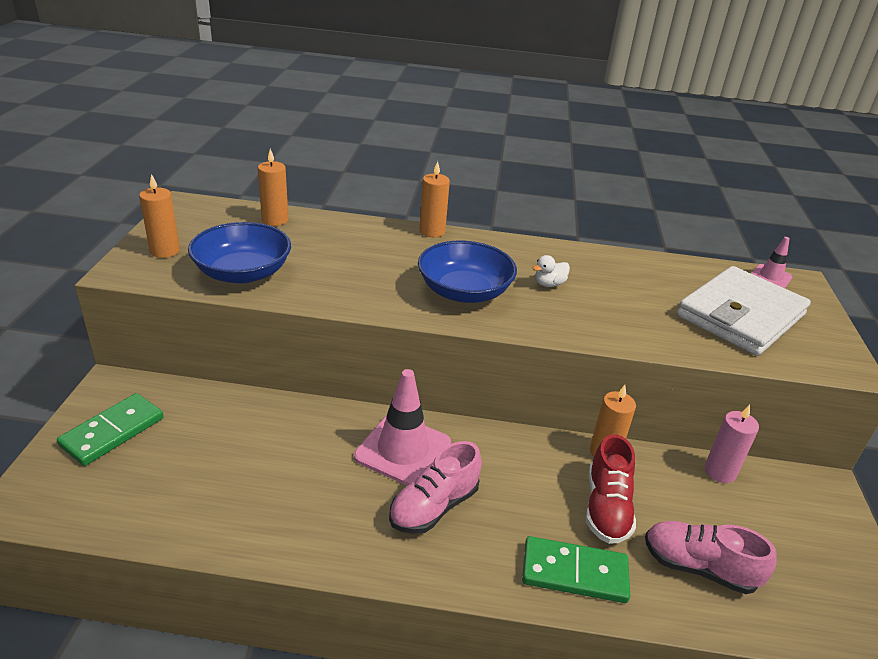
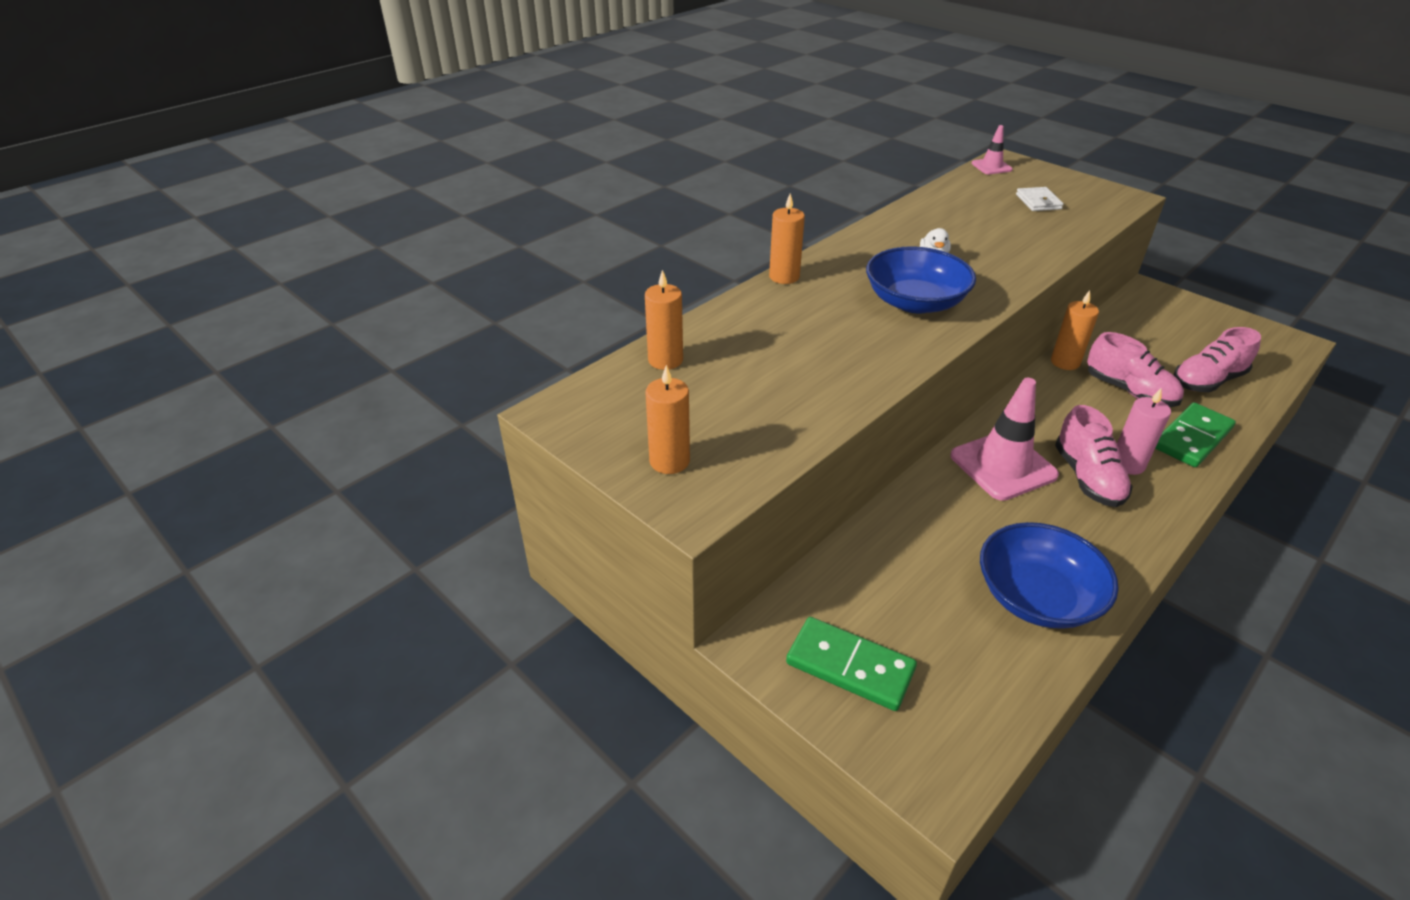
camera: 50 degrees left, 5 degrees up
green domino [57,393,163,466] -> green domino turned 45 degrees counterclockwise [786,617,917,711]
blue bowl [188,222,291,283] -> blue bowl moved to [980,522,1119,629]
red shoe [586,434,636,544] -> pink shoe [1087,332,1184,407]
white wallet [677,266,811,356] -> white wallet [1016,187,1064,211], size x0.40
pink candle [705,405,759,483] -> pink candle moved to [1117,388,1171,475]

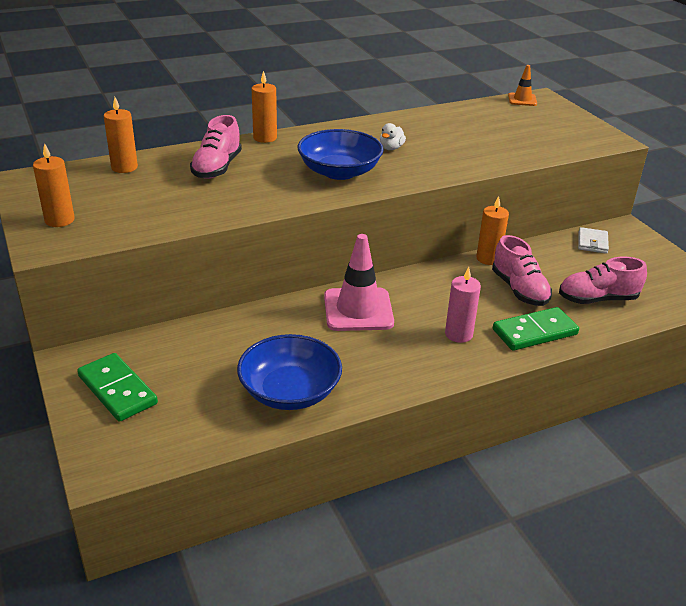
camera: 20 degrees right, 5 degrees down
pink traffic cone [972,125,1013,174] -> orange traffic cone [508,65,537,106]
white wallet [1016,187,1064,211] -> white wallet moved to [578,227,609,254]
pink shoe [1055,405,1133,507] -> pink shoe moved to [190,115,242,179]

